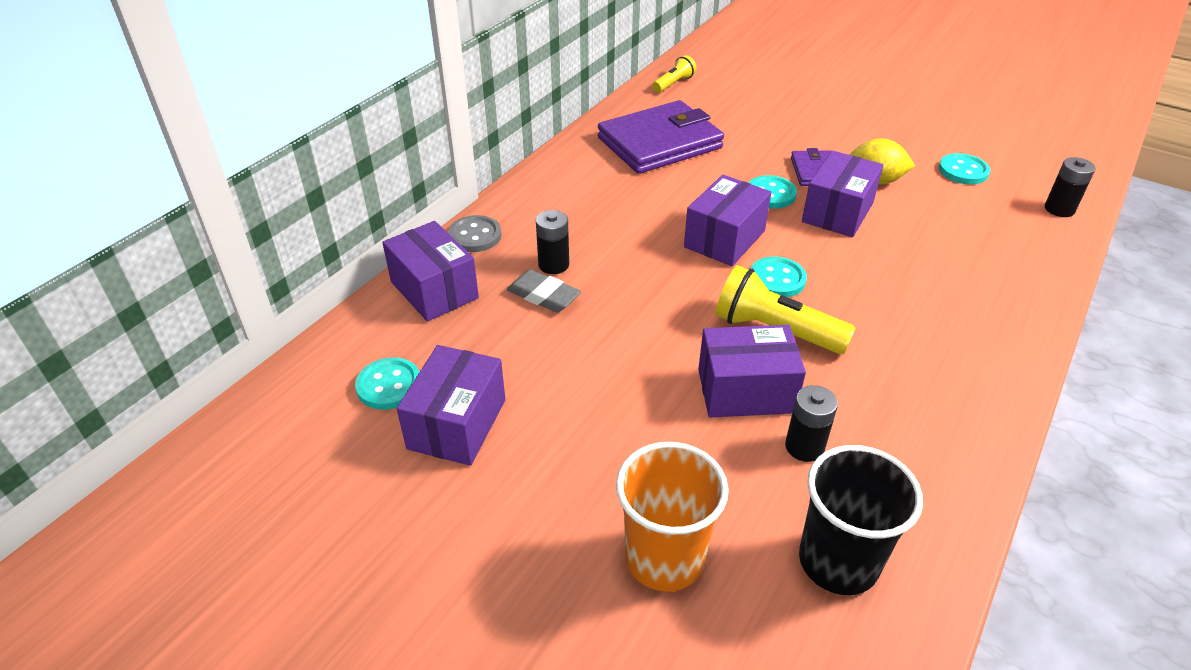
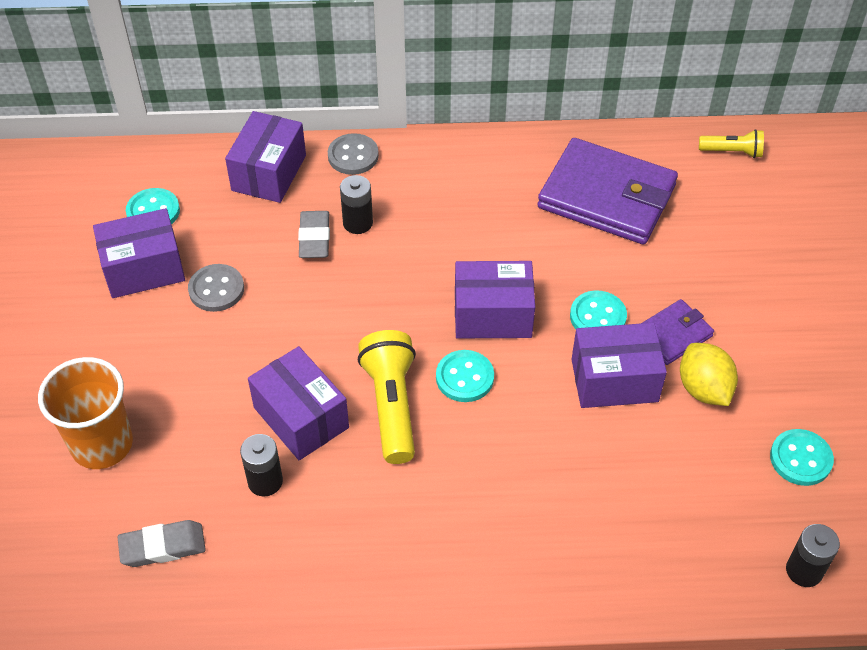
camera: 55 degrees right, 10 degrees up
black cup [799,445,923,595] -> grey eraser [118,520,206,567]
none -> grey button [188,264,244,312]

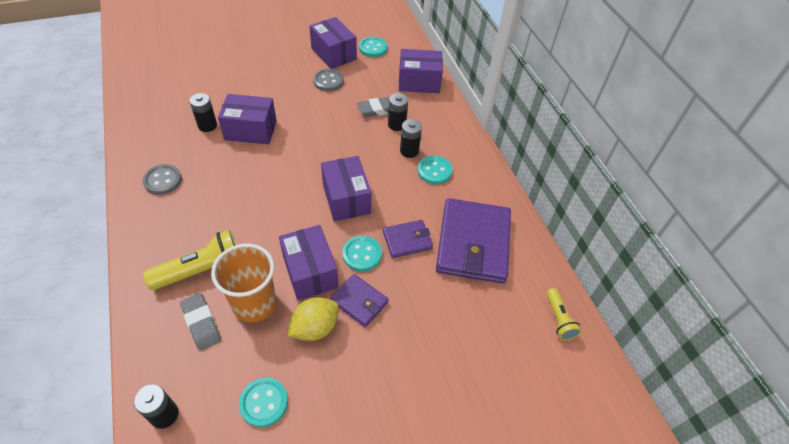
camera: 70 degrees right, 0 degrees up
orange cup [38,357,133,469] -> orange cup moved to [211,244,276,322]
grey eraser [118,520,206,567] -> grey eraser moved to [180,293,221,351]
purple box [248,346,349,460] -> purple box turned 60 degrees clockwise [218,94,277,144]
grey button [328,133,379,175] -> grey button moved to [143,164,182,195]
yellow flashlight [358,330,416,464] -> yellow flashlight moved to [143,230,237,290]
turquoise button [436,350,494,402] -> turquoise button moved to [418,155,453,184]
none -> purple wallet [383,220,433,258]
none -> black battery [400,119,422,158]

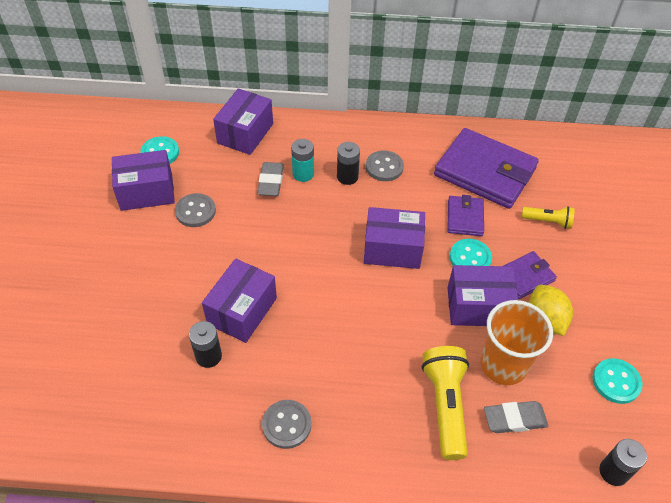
camera: 65 degrees left, 0 degrees up
black battery [388,93,408,131] -> turquoise battery [291,139,314,182]
turquoise button [418,155,453,184] -> grey button [366,150,404,181]
yellow flashlight [546,288,582,341] -> yellow flashlight moved to [522,206,575,229]

